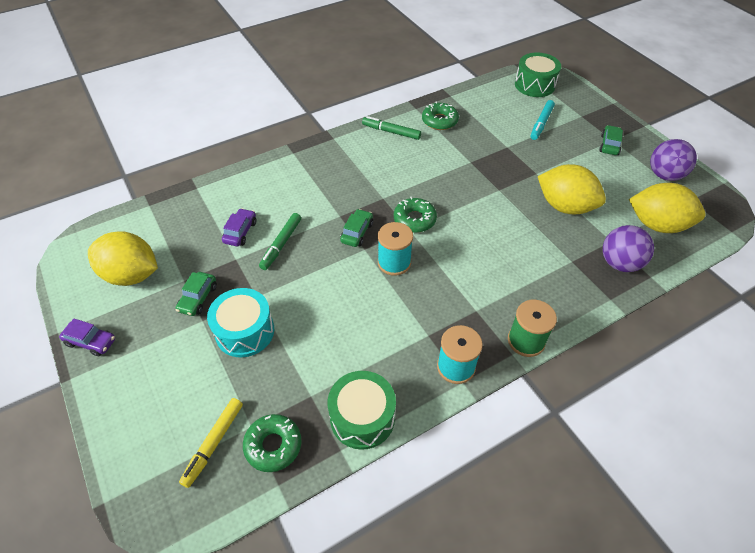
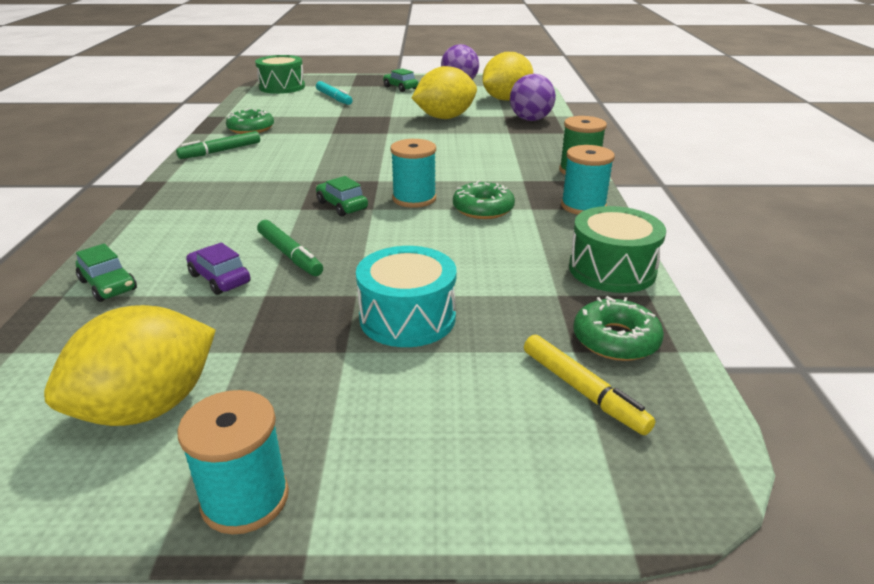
camera: 60 degrees left, 20 degrees down
purple car [59,319,115,356] -> turquoise spool [177,390,289,535]
green car [176,272,217,316] -> green car moved to [76,244,137,302]
green donut [394,197,437,233] -> green donut moved to [453,180,515,219]

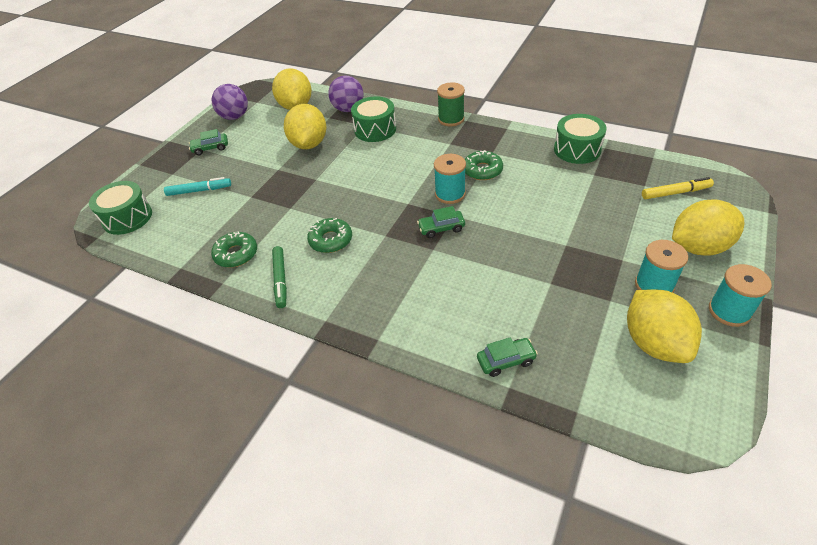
camera: 60 degrees left, 15 degrees up
purple car [186,243,251,295] -> none
green marker [257,220,323,276] -> none
turquoise drum [356,246,456,347] -> none
turquoise spool [561,145,615,215] -> turquoise spool moved to [635,240,688,293]
green donut [573,296,664,361] -> green donut moved to [307,218,352,253]
none -> green drum [351,96,396,142]
none -> yellow lemon [672,199,744,256]

